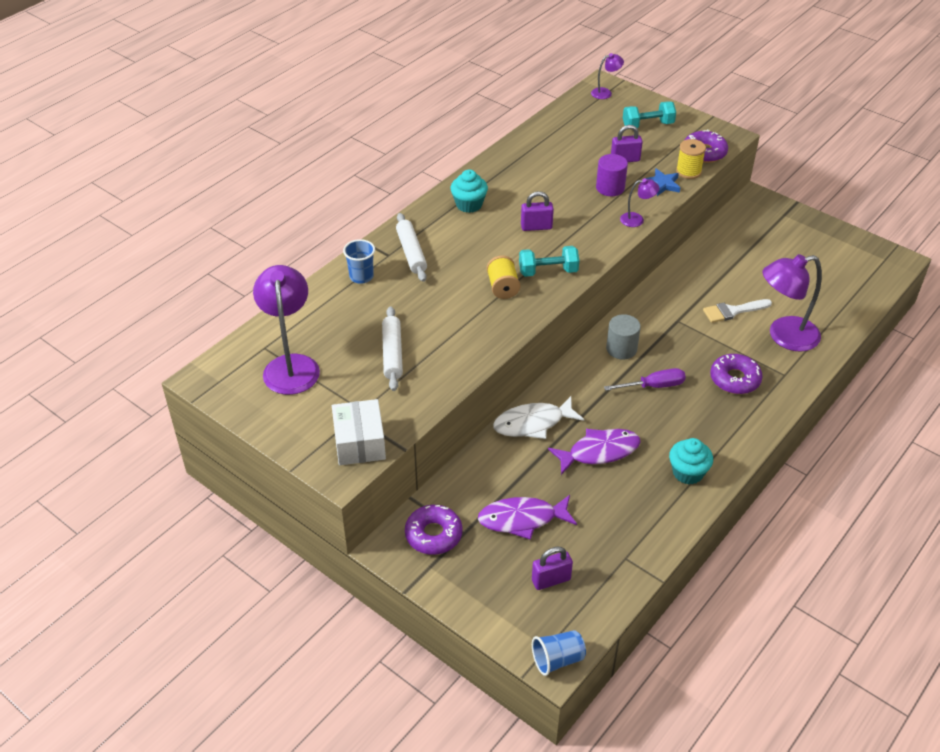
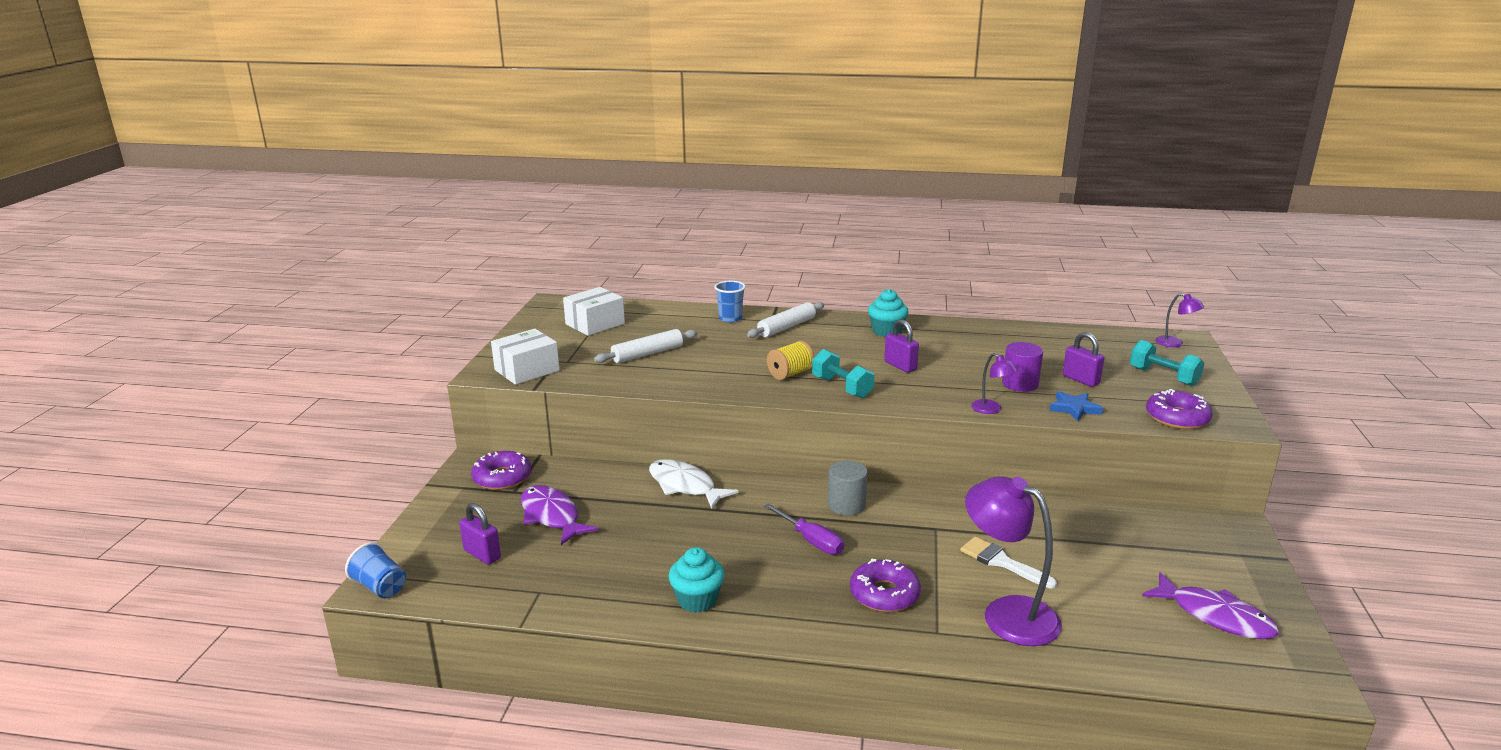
camera: 60 degrees right, 20 degrees down
purple lamp [253,265,320,395] -> white box [563,287,625,336]
purple fish [548,429,641,475] -> purple fish moved to [1142,572,1279,639]
yellow spool [676,139,706,179] -> none

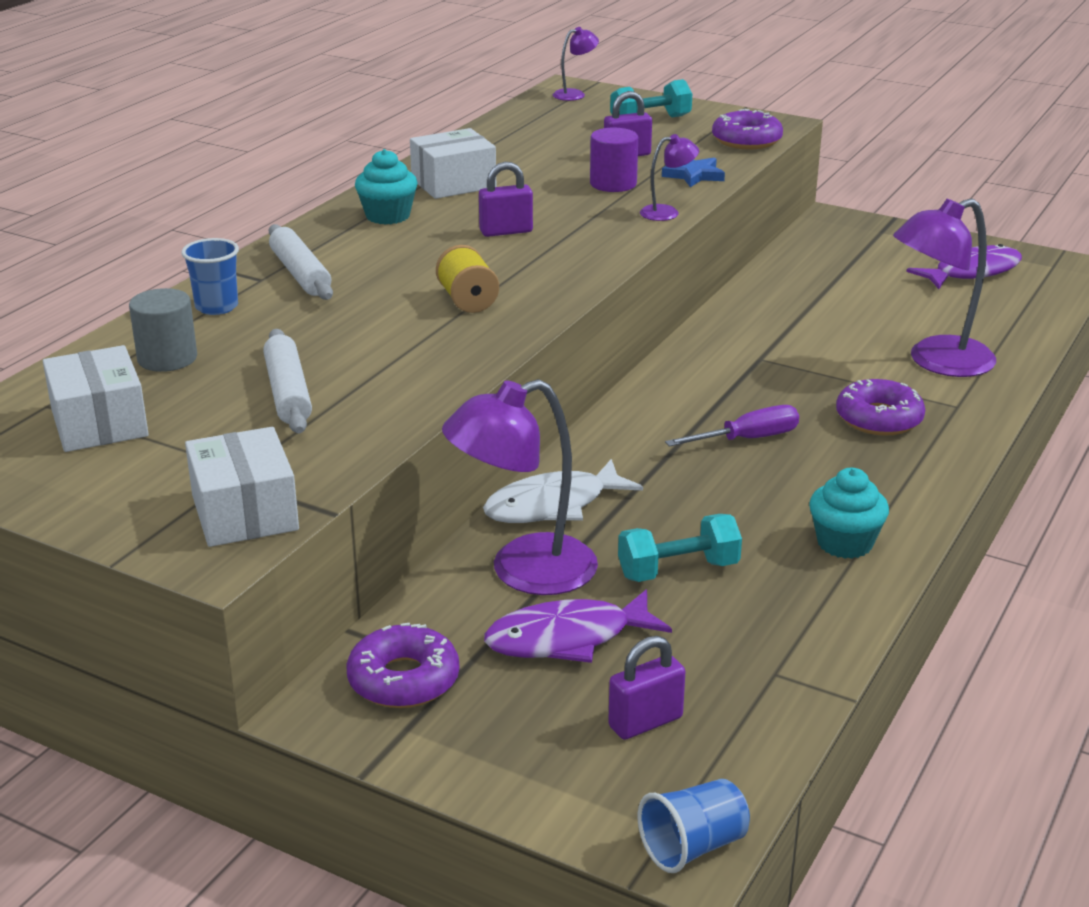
camera: 70 degrees left, 5 degrees up
turquoise dumbbell [812,349,874,398] -> turquoise dumbbell moved to [618,514,742,582]
grey cylinder [828,461,868,516] -> grey cylinder moved to [129,288,197,372]
white brush [960,537,1057,589] -> none
none -> white box [410,128,496,199]
none -> purple lamp [442,379,598,595]

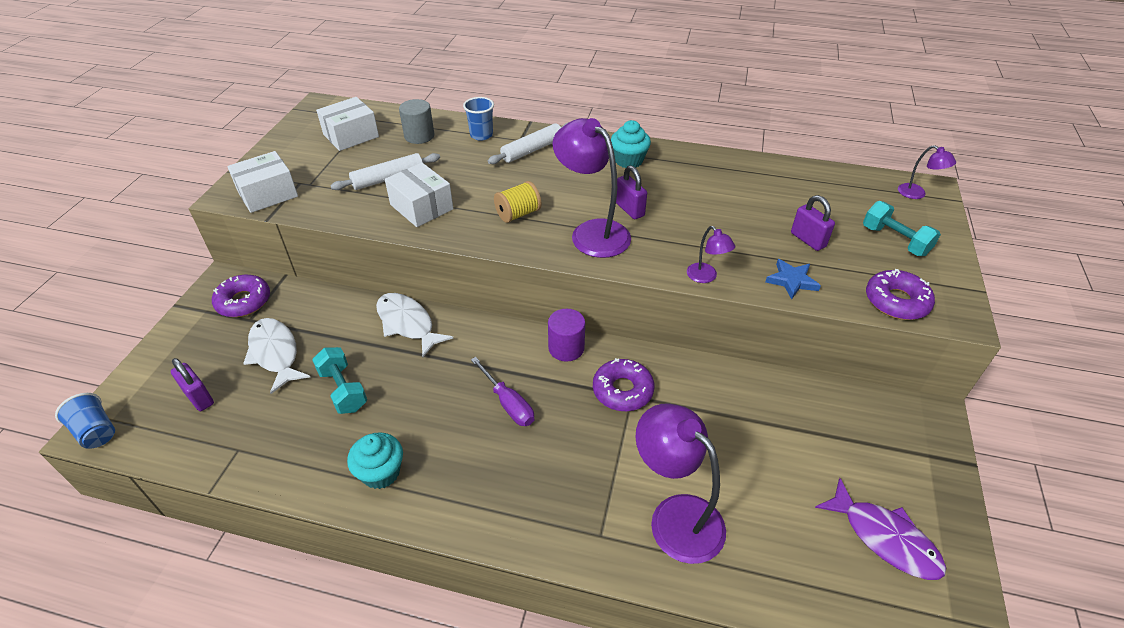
camera: 75 degrees right, 15 degrees up
white box [410,128,496,199] -> white box moved to [385,162,453,227]
purple lamp [442,379,598,595] -> purple lamp moved to [553,118,631,258]
purple fish [484,589,672,663] -> white fish [243,318,310,394]
purple cylinder [590,128,638,192] -> purple cylinder moved to [548,309,585,362]
purple donut [836,379,925,436] -> purple donut moved to [593,358,654,411]

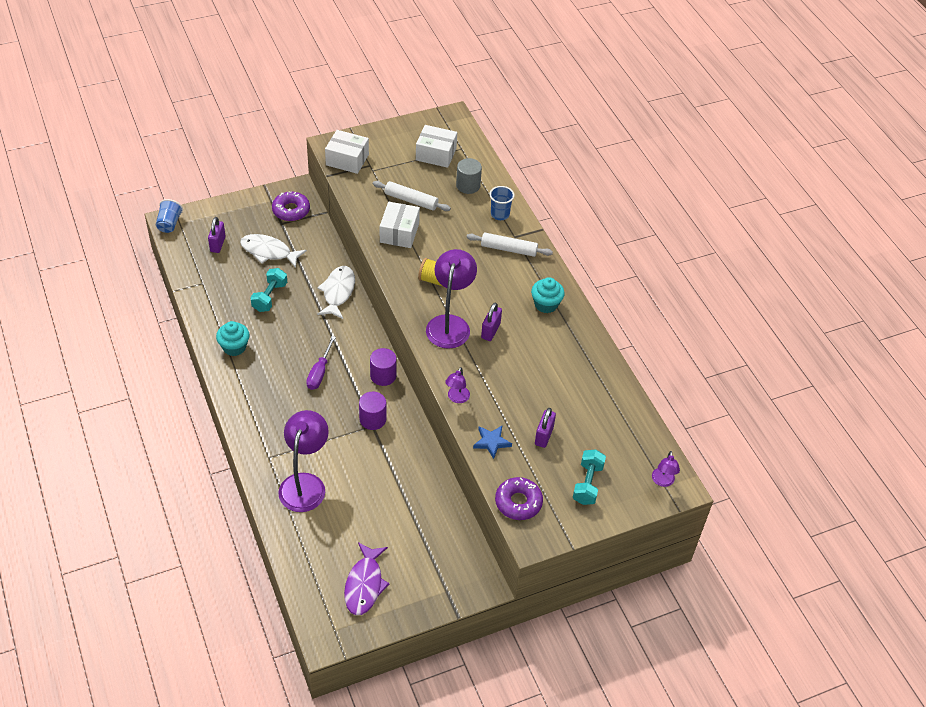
camera: 50 degrees right, 5 degrees up
white fish [243,318,310,394] -> white fish turned 90 degrees counterclockwise [240,234,307,268]
purple donut [593,358,654,411] -> purple cylinder [359,392,386,430]

